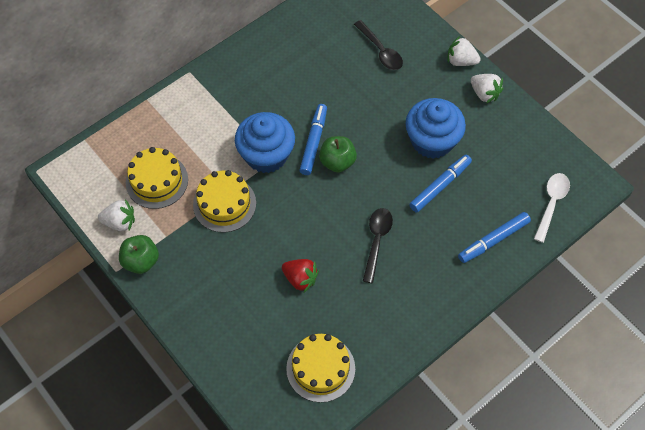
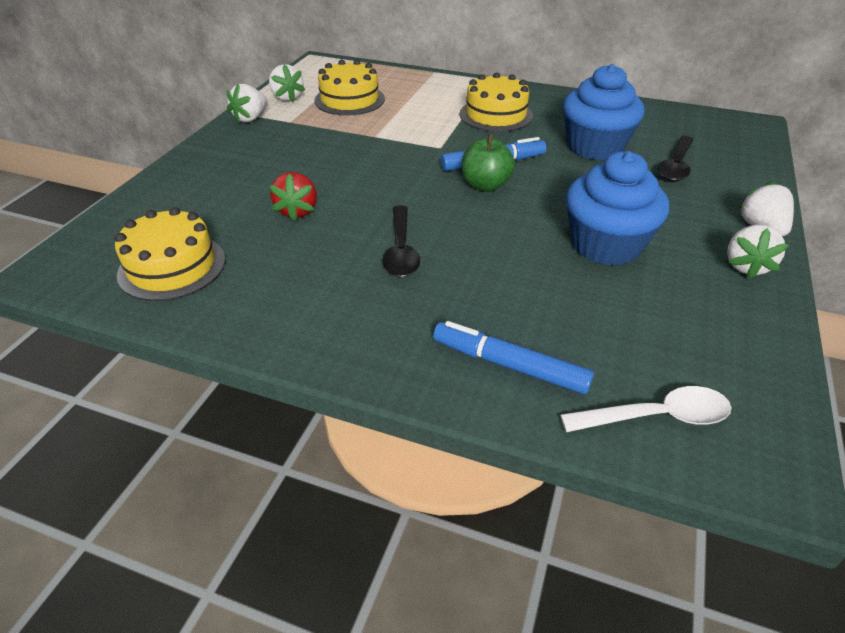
camera: 60 degrees right, 20 degrees down
green apple [119,235,159,274] -> white strawberry [227,84,268,123]
yellow cake [193,170,256,233] -> yellow cake moved to [460,72,533,132]
blue cupcake [235,112,295,173] -> blue cupcake moved to [563,64,645,160]
black spoon [363,208,393,283] -> black spoon turned 105 degrees clockwise [382,205,420,277]
blue marker [409,155,472,213] -> none

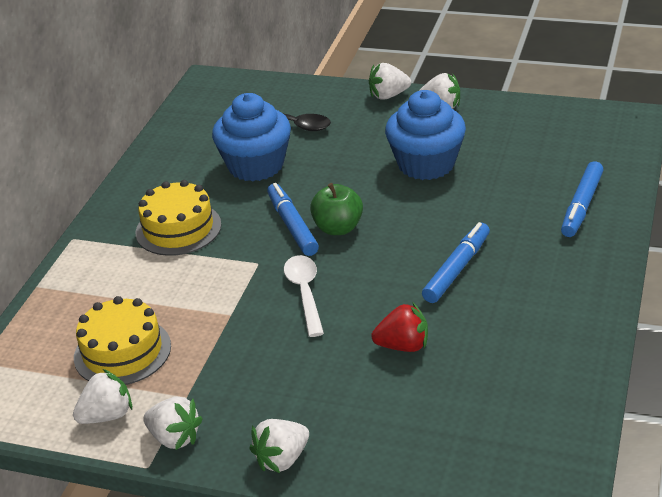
camera: 90 degrees left, 5 degrees down
yellow cake [115,207,225,301] -> none
black spoon [382,205,420,277] -> blue marker [422,222,490,303]
white spoon [560,386,732,432] -> white spoon moved to [284,255,324,337]
none -> white strawberry [250,419,309,473]

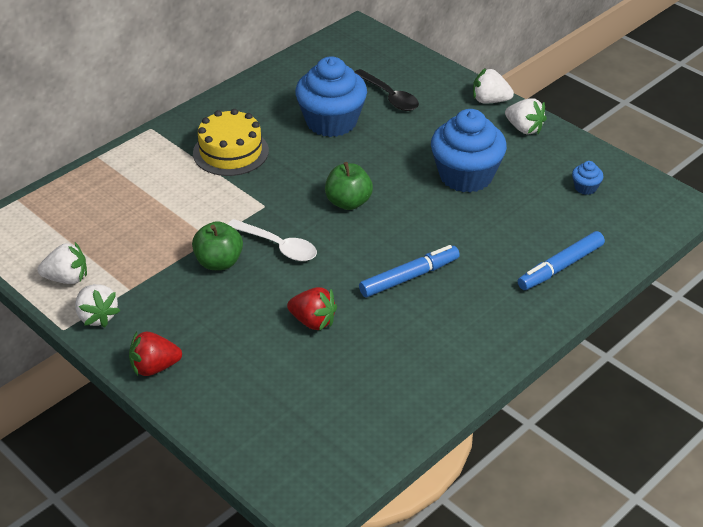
camera: 25 degrees right, 5 degrees up
yellow cake [74,296,171,385] -> none
white strawberry [250,419,309,473] -> red strawberry [129,332,182,376]
blue marker [267,183,319,256] -> none
white spoon [284,255,324,337] -> white spoon turned 105 degrees clockwise [228,219,317,261]
none -> green apple [192,221,243,270]
none -> blue cupcake [572,161,603,195]

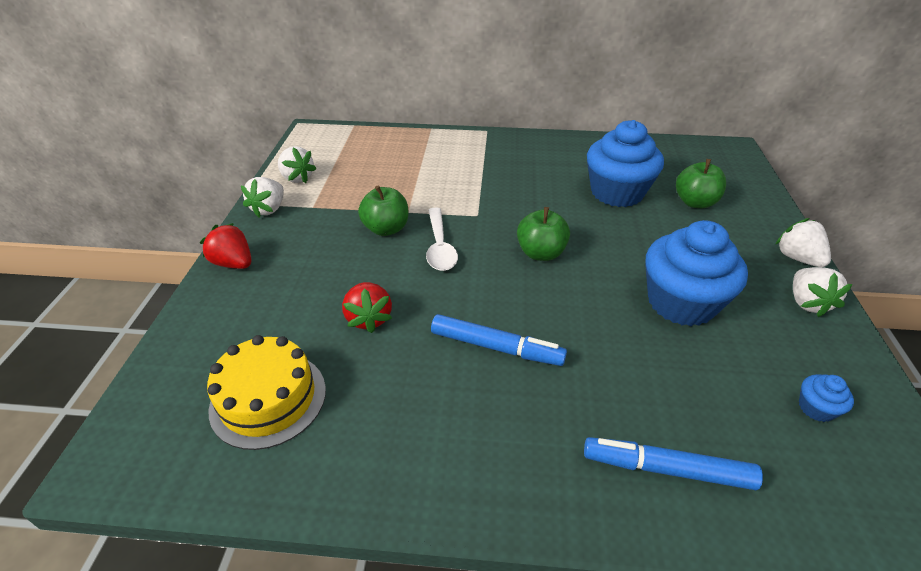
camera: 50 degrees right, 0 degrees up
yellow cake [193,109,269,176] -> yellow cake moved to [207,335,326,450]
black spoon [354,69,419,111] -> green apple [676,159,726,208]

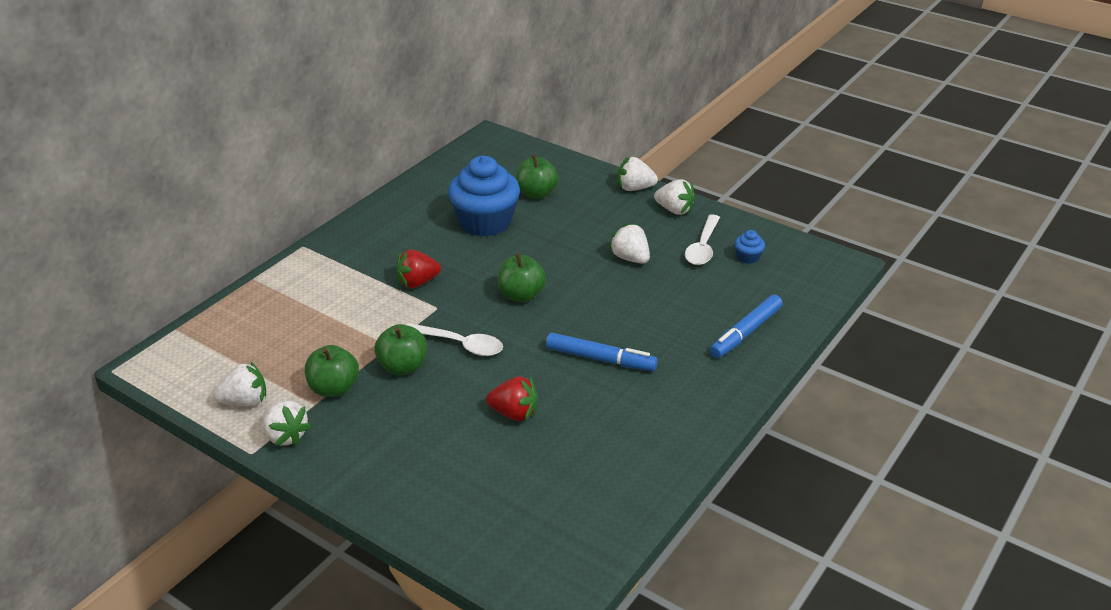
camera: 60 degrees left, 5 degrees down
red strawberry [200,223,251,269] -> red strawberry moved to [396,250,441,288]
yellow cake [207,335,326,450] -> none
blue marker [431,314,567,366] -> blue marker turned 60 degrees clockwise [546,333,658,371]
blue cupcake [645,220,748,326] -> white strawberry [609,223,650,264]
none -> green apple [305,345,359,397]
none -> white spoon [685,214,720,265]

